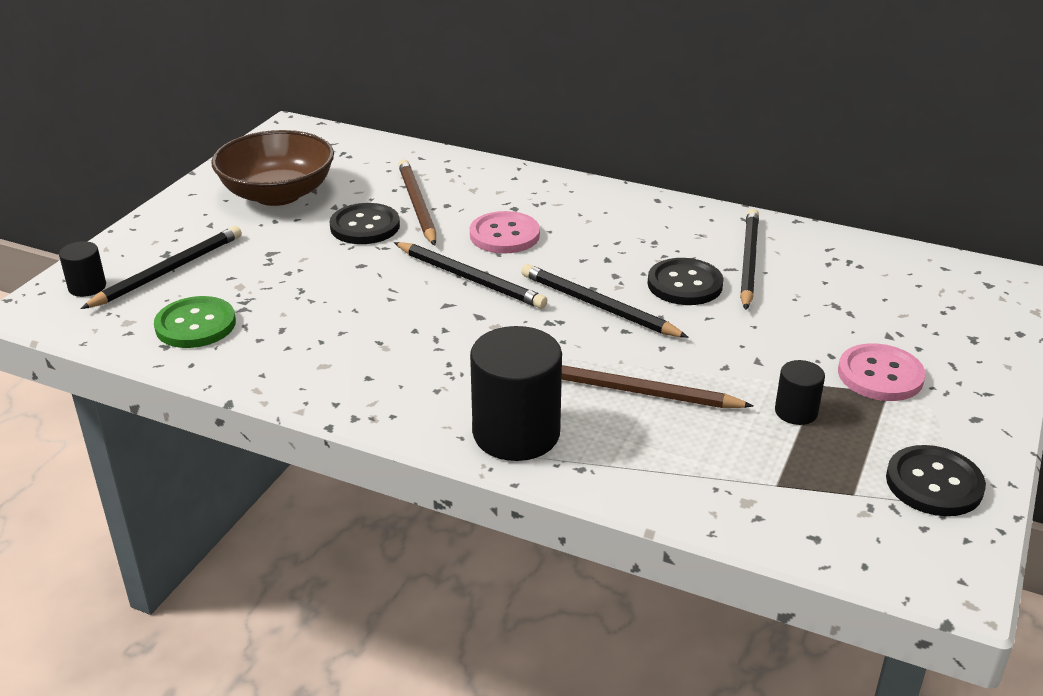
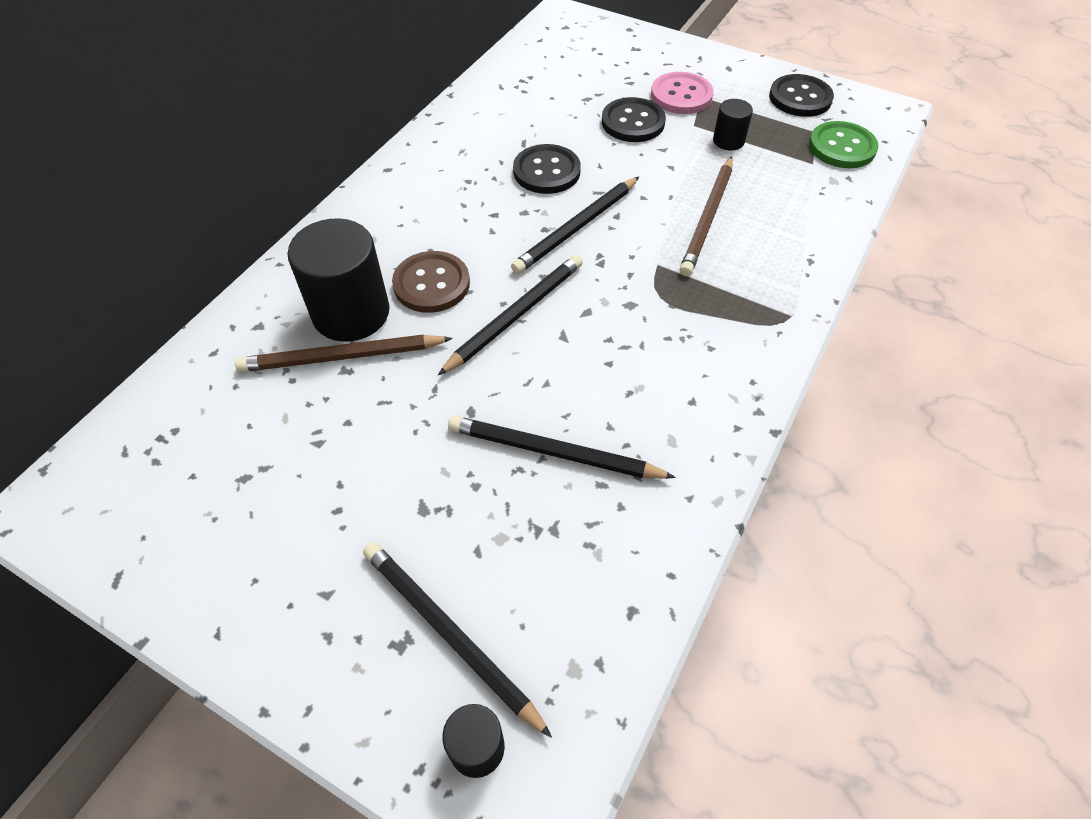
camera: 85 degrees left, 20 degrees up
green button [154,296,236,348] -> green button moved to [809,121,879,168]
brown bowl [211,130,334,206] -> none
black button [330,203,400,244] -> black button moved to [602,97,666,142]
pink button [470,211,540,254] -> brown button [392,251,470,313]
black cylinder [470,326,562,461] -> black cylinder moved to [288,218,390,342]
black pencil [740,209,759,310] -> black pencil moved to [448,416,676,479]

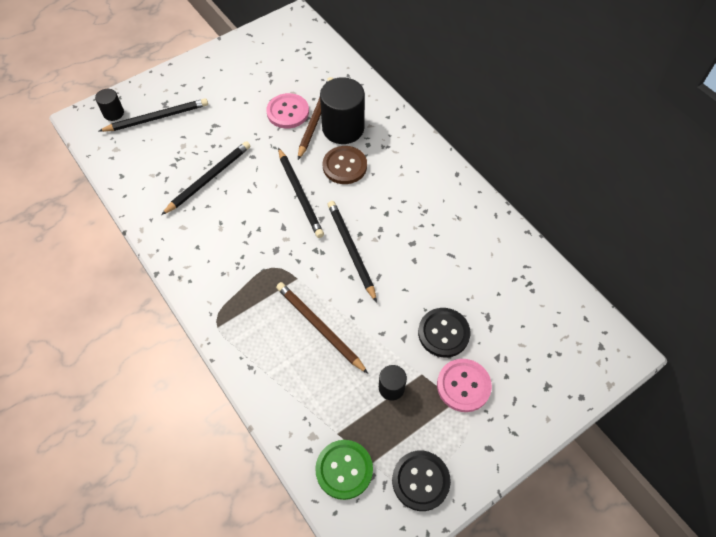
camera: 115 degrees right, 5 degrees up
black button [513,144,581,194] -> none
none -> pink button [266,93,309,128]

